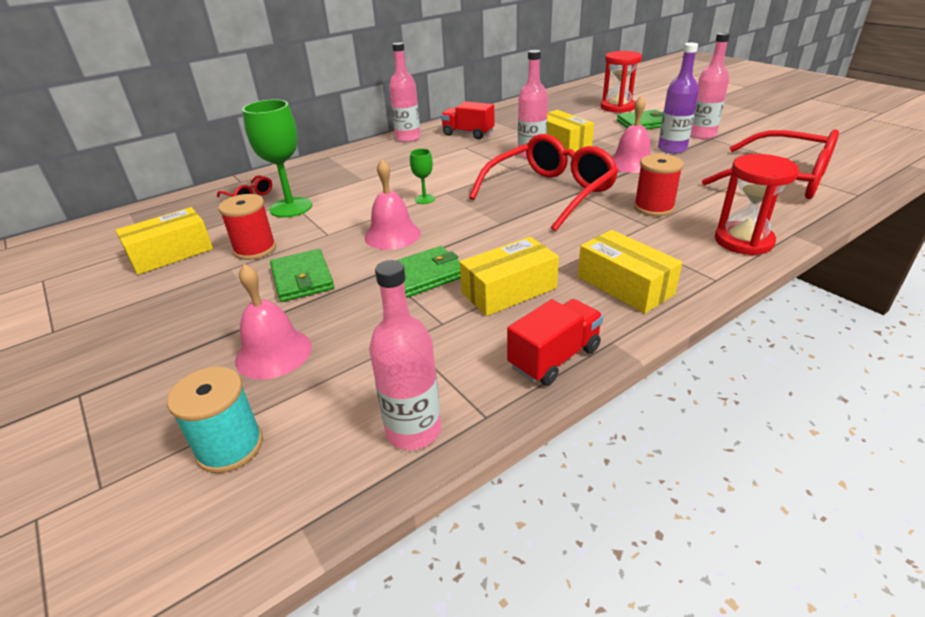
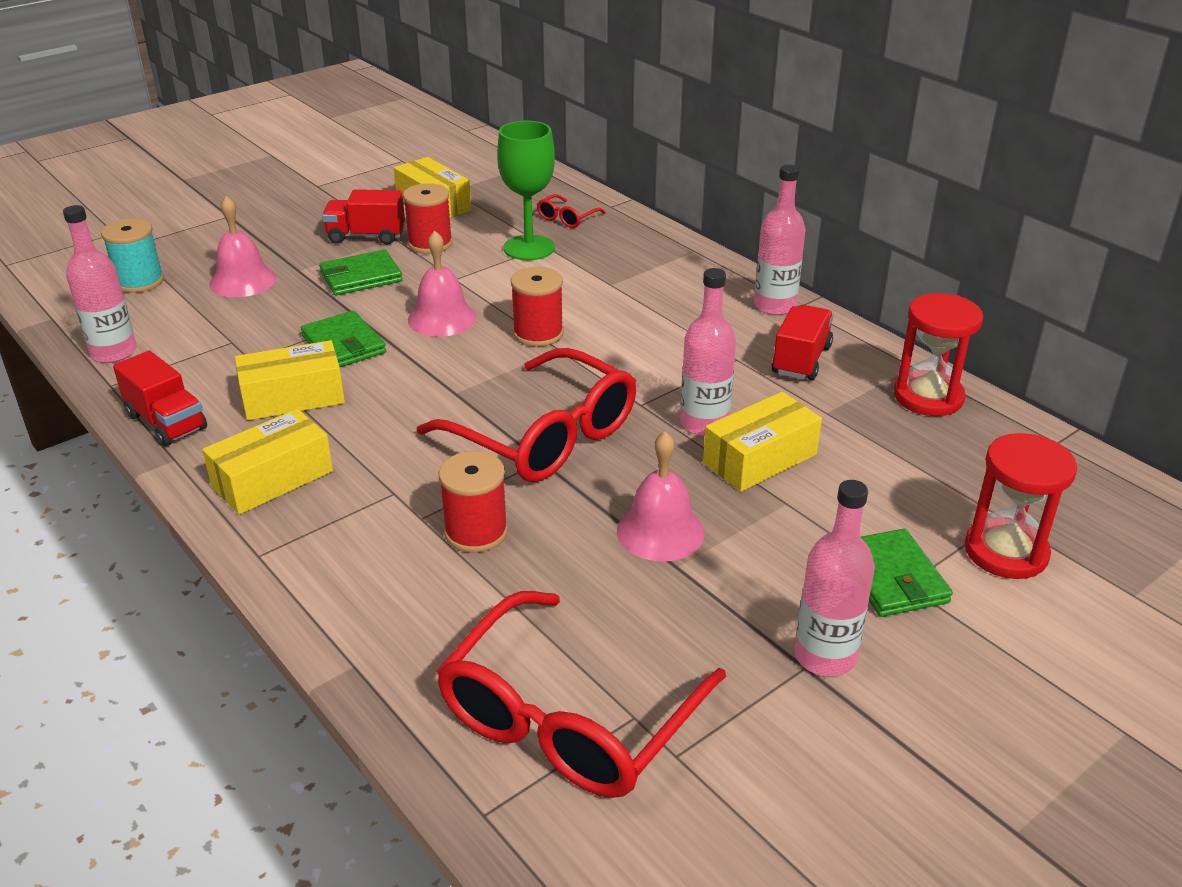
camera: 85 degrees right, 0 degrees up
green goblet [410,149,435,204] -> red spool [511,267,564,347]
yellow box [460,237,559,316] -> yellow box turned 75 degrees counterclockwise [235,340,345,421]
purple bottle [658,43,699,154] -> none
red hourglass [715,154,799,255] -> red hourglass moved to [894,293,983,416]
none -> red truck [322,189,405,245]

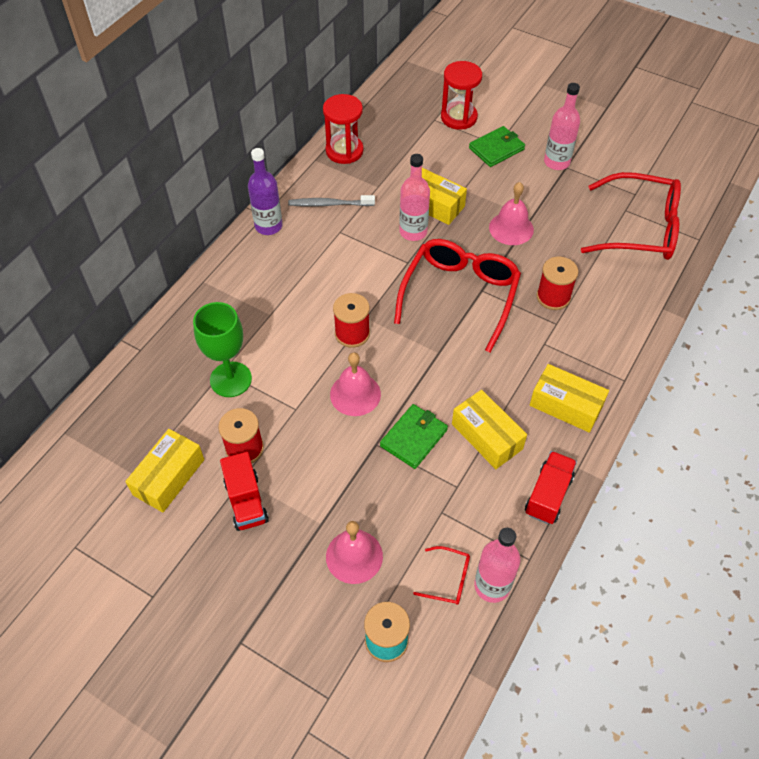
camera: 110 degrees left, 20 degrees up
green wallet [319,250,403,296] -> none
red glasses [537,194,606,228] -> red glasses moved to [413,546,470,605]
pink bottle [754,165,806,315] -> purple bottle [248,148,283,235]
red truck [772,305,834,380] -> grey toothbrush [288,195,375,207]

